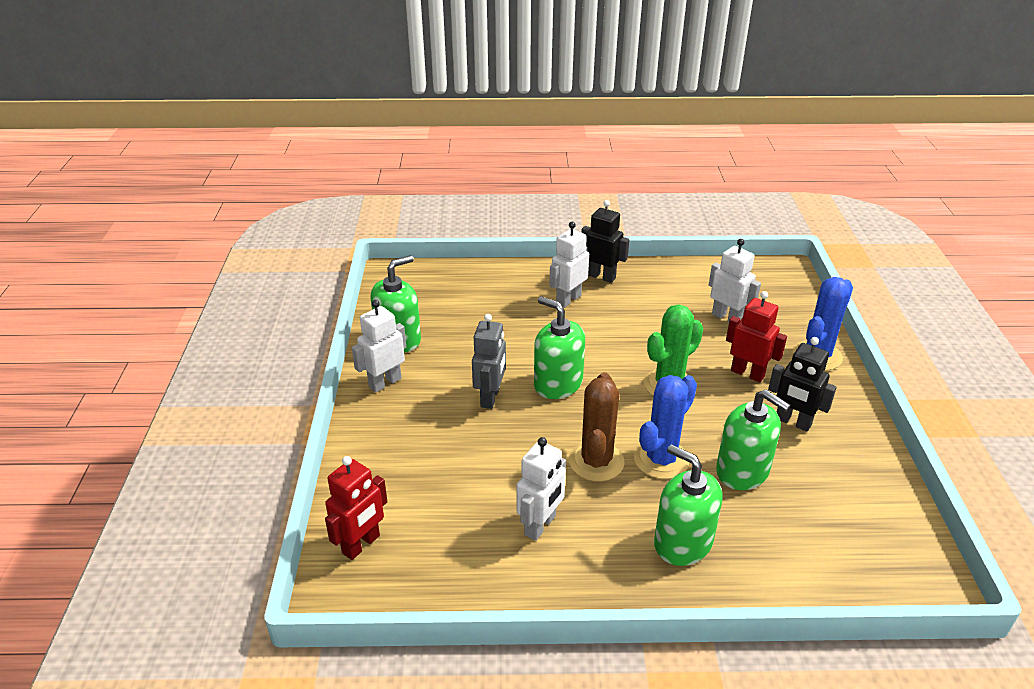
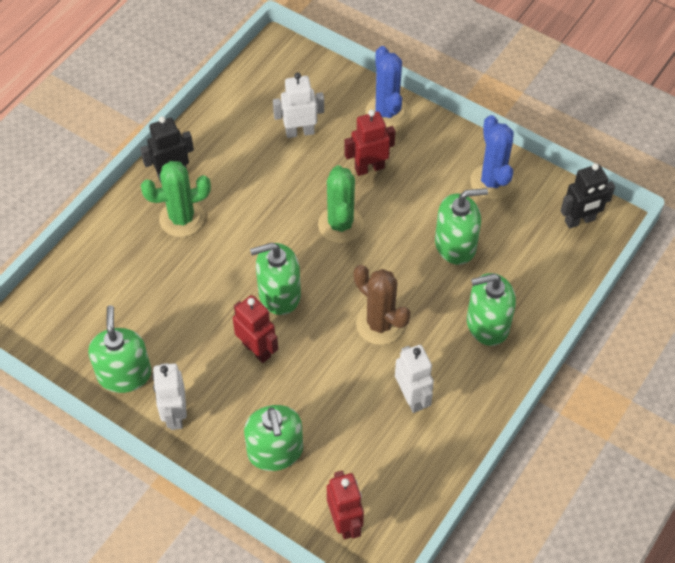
camera: 55 degrees left, 20 degrees up
grey robot [472,314,506,409] -> red robot [233,295,278,363]
white robot [549,222,589,308] -> green cactus [141,161,211,237]
blue cactus [634,375,697,479] -> blue cactus moved to [470,115,515,200]
black robot [768,337,837,432] -> black robot moved to [561,163,615,229]
none -> green soap dispenser [244,405,303,471]

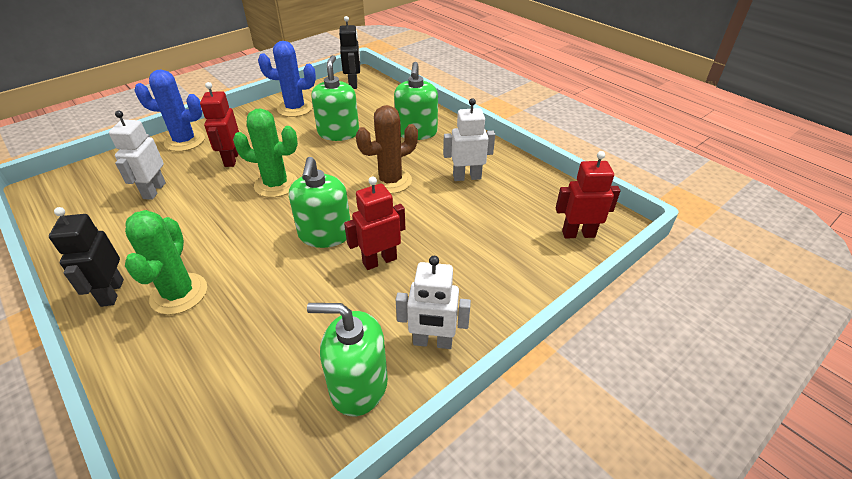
camera: 75 degrees left, 15 degrees down
green soap dispenser [244,405,303,471] -> none

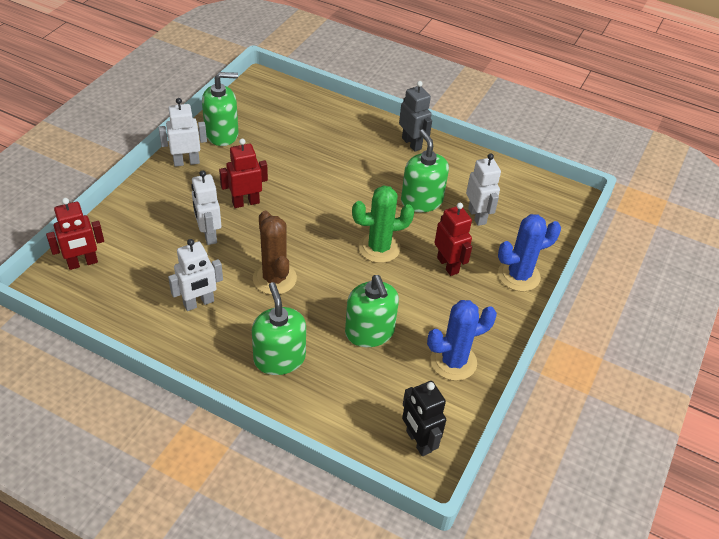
camera: 155 degrees right, 5 degrees up
black robot [49,207,124,307] -> grey robot [399,81,432,152]
green cactus [125,210,207,315] -> none
green soap dispenser [289,157,350,248] -> green soap dispenser moved to [401,129,449,212]
red robot [344,176,405,270] -> red robot turned 150 degrees counterclockwise [219,138,268,208]
brown cactus [356,105,418,194] -> brown cactus turned 60 degrees counterclockwise [253,211,297,295]
none -> white robot [191,170,221,245]

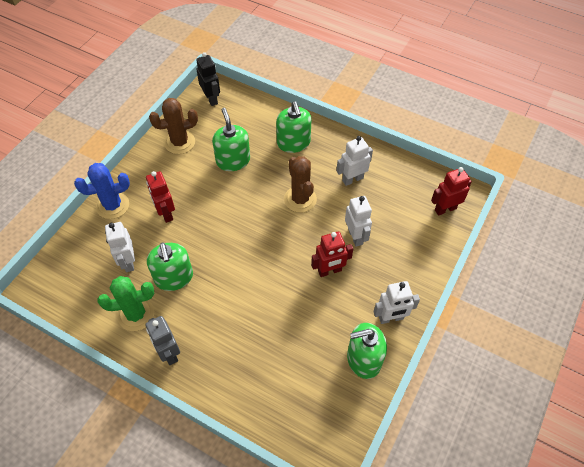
camera: 175 degrees left, 10 degrees up
green cactus [352,185,414,263] -> green cactus moved to [97,276,154,331]
blue cactus [427,300,497,381] -> brown cactus [149,98,198,154]

